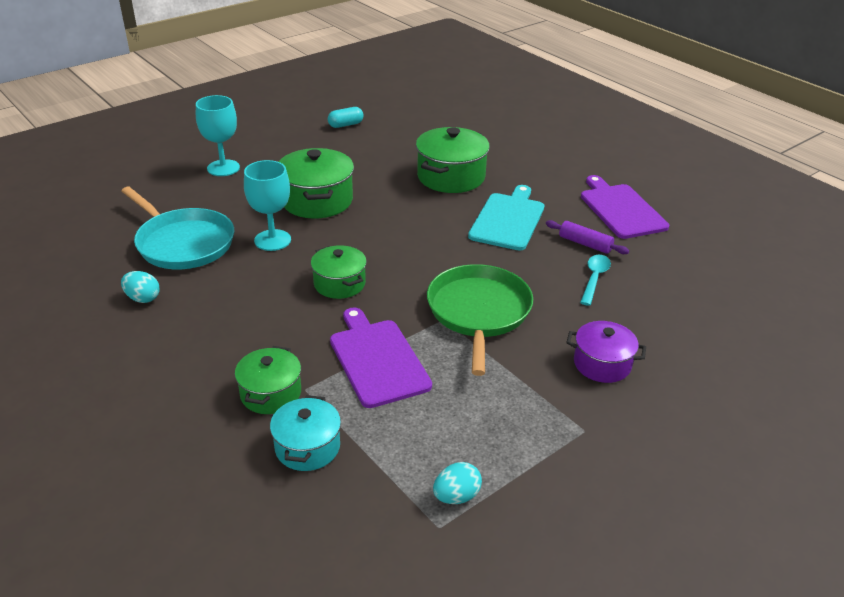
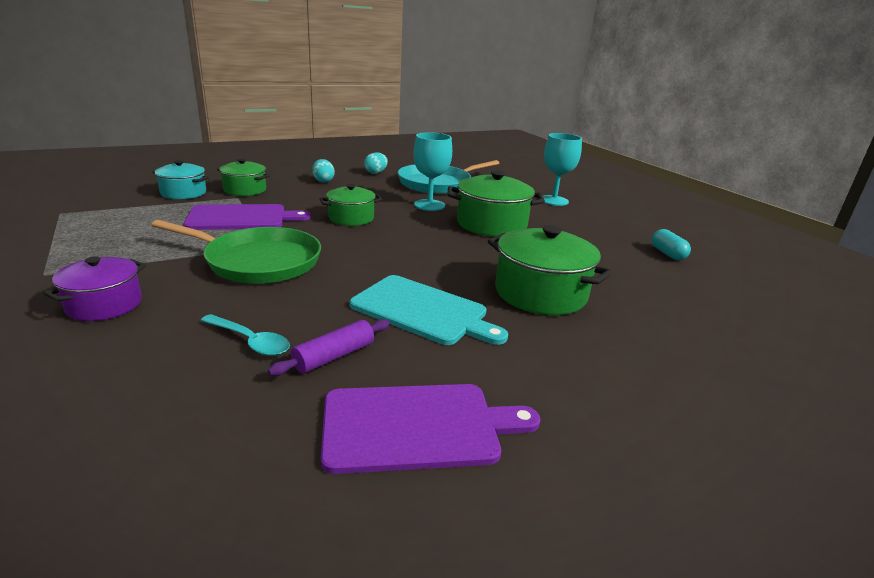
camera: 100 degrees right, 10 degrees down
turquoise egg [433,462,482,504] -> turquoise egg moved to [312,159,335,182]

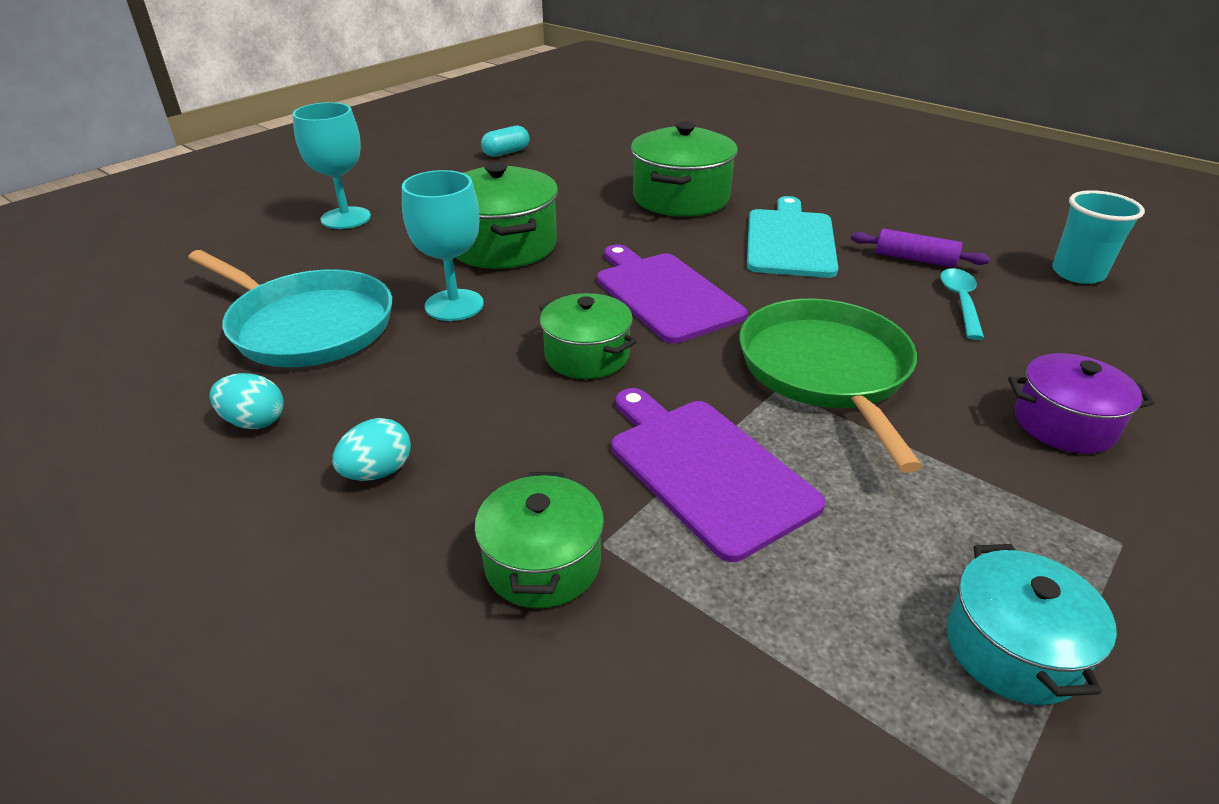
camera: 110 degrees left, 10 degrees up
turquoise pot [153,160,209,199] -> turquoise pot moved to [946,544,1117,705]
purple cutting board [321,384,540,474] -> purple cutting board moved to [597,245,747,343]
none -> turquoise cup [1052,190,1145,284]

